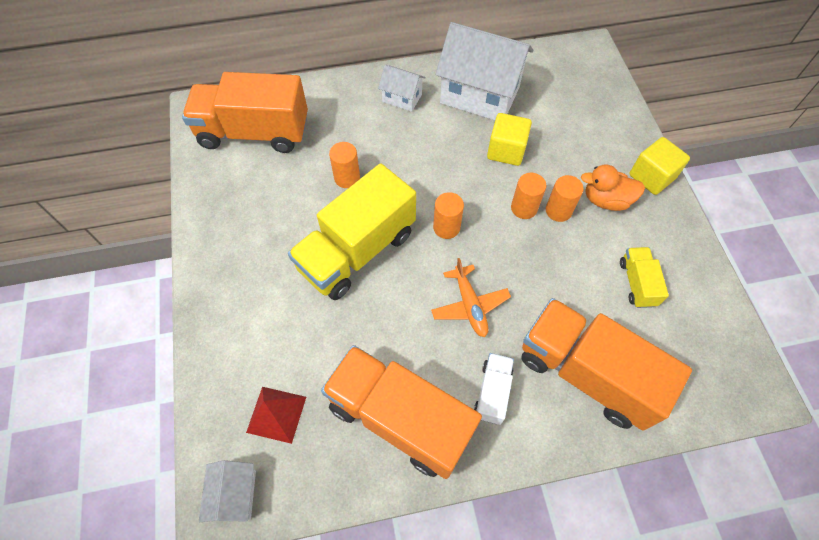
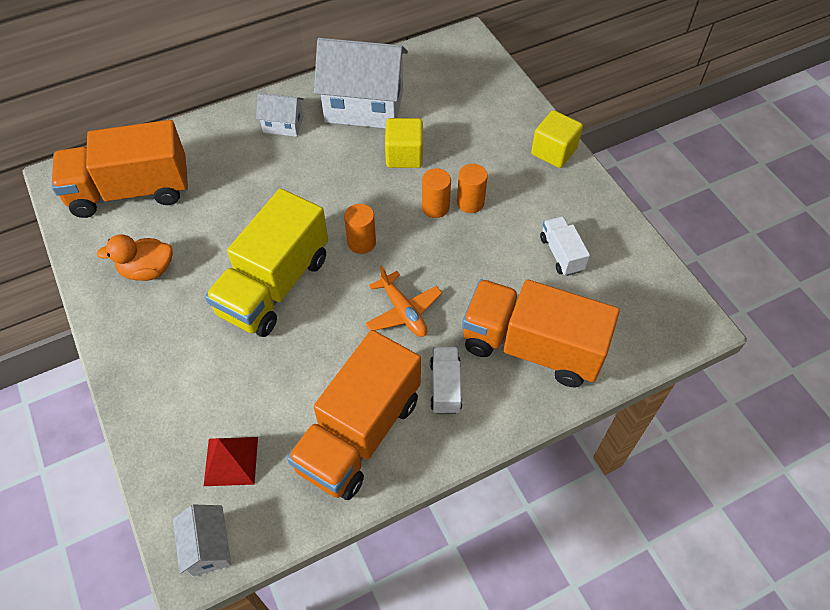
camera: 15 degrees left, 5 degrees down
orange truck [321,345,482,479] -> orange truck turned 75 degrees counterclockwise [287,330,421,500]
orange cylinder [329,142,360,188] -> none
orange duck [581,164,645,211] -> orange duck moved to [96,234,173,281]
yellow truck [620,247,669,308] -> white truck [540,216,590,276]

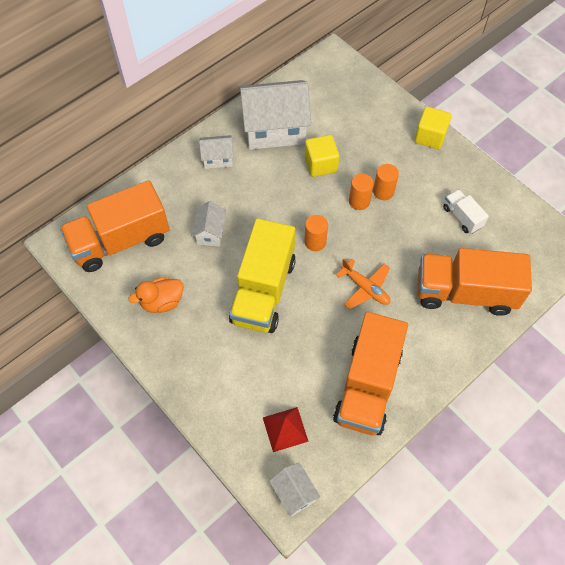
camera: 15 degrees left, 5 degrees up
white truck [430,347,462,414] -> none
none -> white house [192,201,226,247]

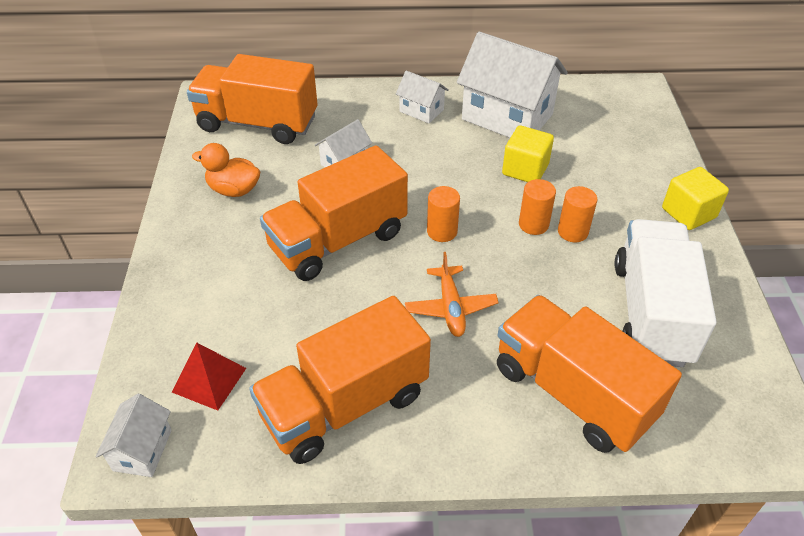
camera: 40 degrees right, 15 degrees down
yellow truck [229,218,296,333] -> orange truck [260,145,408,281]
white truck [443,189,489,234] -> white truck [615,219,716,367], size x2.15

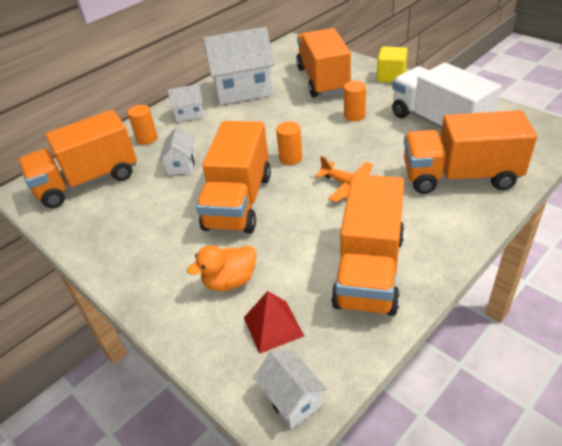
camera: 40 degrees left, 5 degrees down
orange duck [192,143,261,197] -> orange duck moved to [187,245,257,291]
yellow cube [502,126,554,182] -> none
orange cylinder [519,179,556,235] -> orange cylinder moved to [127,105,157,145]
none -> orange truck [296,28,351,97]

